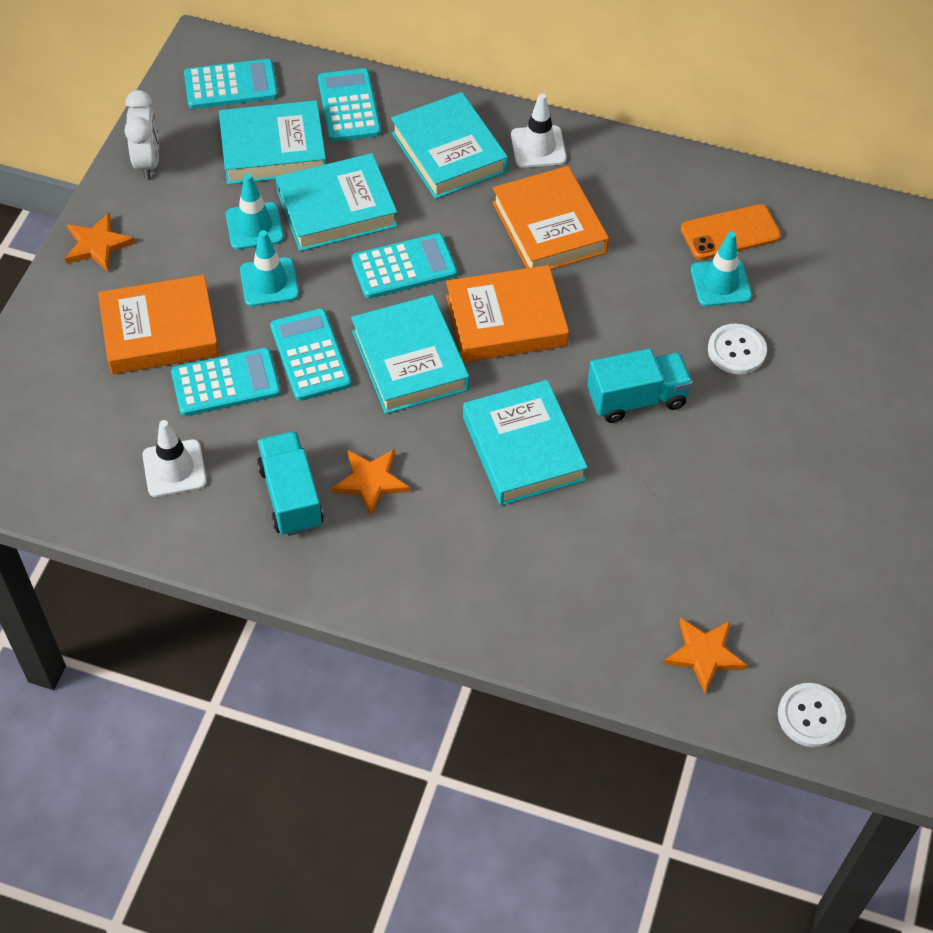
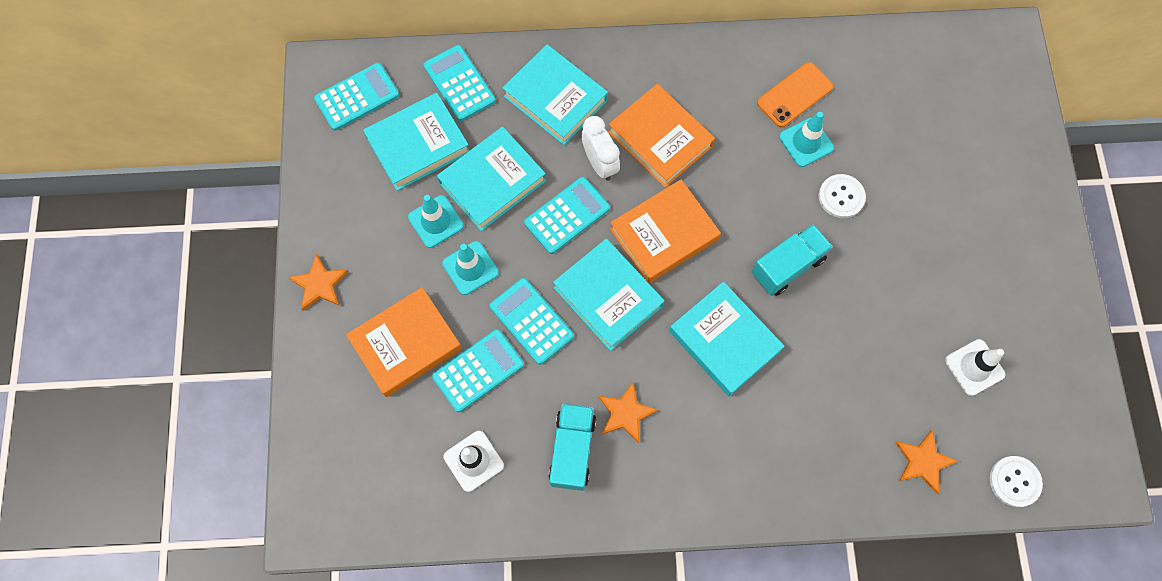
camera: 20 degrees left, 15 degrees up
white clock [125,90,159,179] -> white clock moved to [581,116,620,181]
turquoise truck [257,431,324,536] -> turquoise truck turned 45 degrees clockwise [549,403,596,491]
white traffic cone [511,93,567,168] -> white traffic cone moved to [945,339,1005,396]

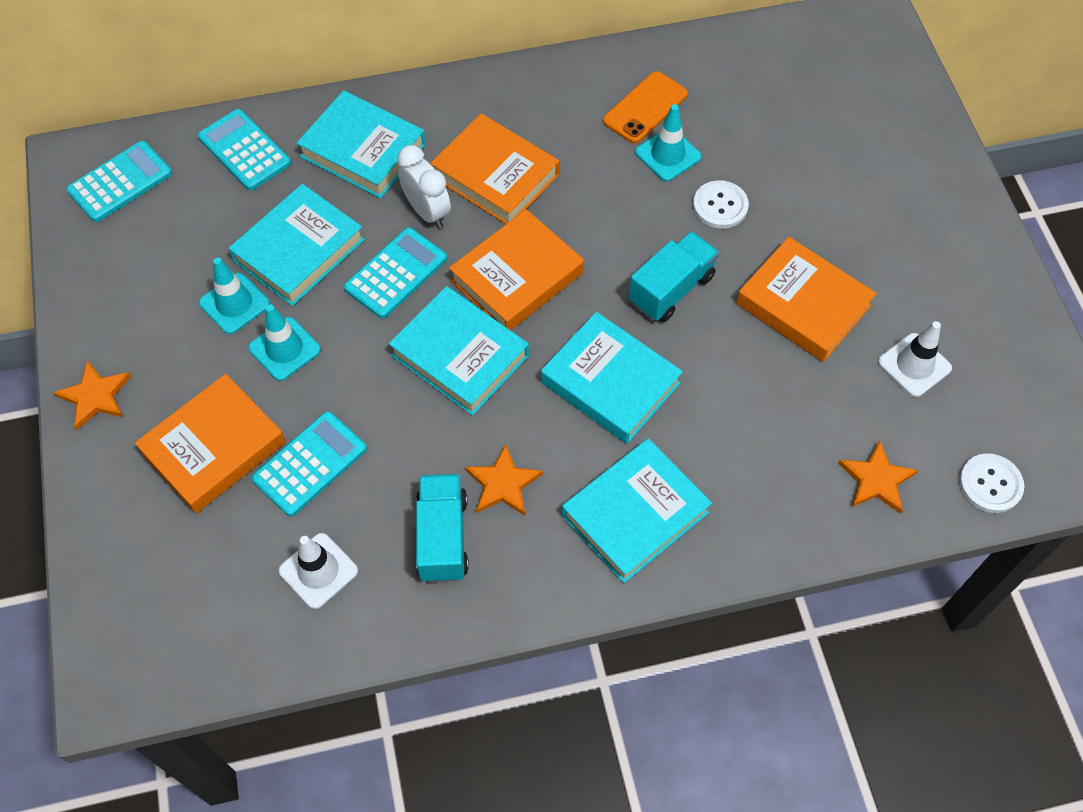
camera: 10 degrees left, 10 degrees down
turquoise book [363,93,469,191] -> turquoise book moved to [562,438,712,583]
turquoise calculator [490,278,574,365] -> none
none -> orange book [736,237,877,362]

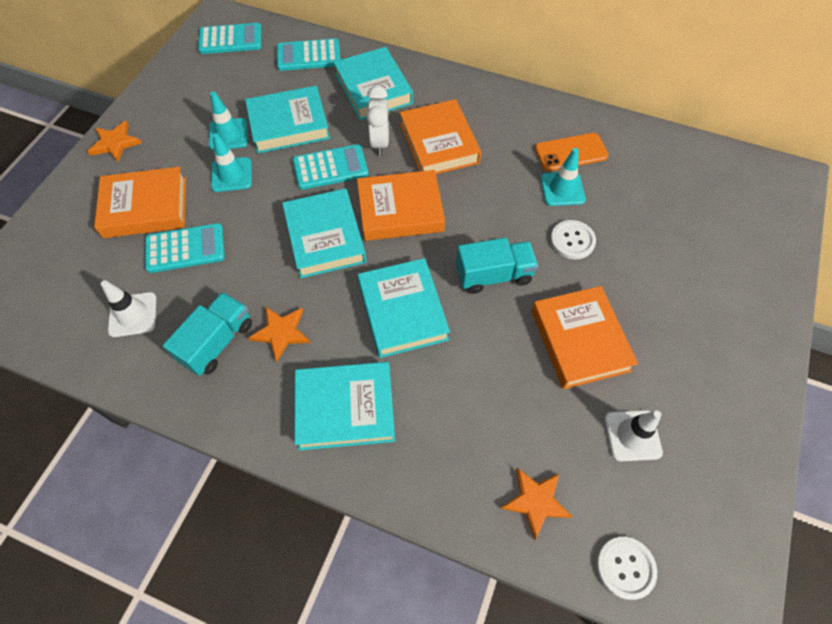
camera: 35 degrees right, 0 degrees up
turquoise calculator [198,109,291,190] -> turquoise calculator turned 90 degrees counterclockwise [277,39,341,71]

